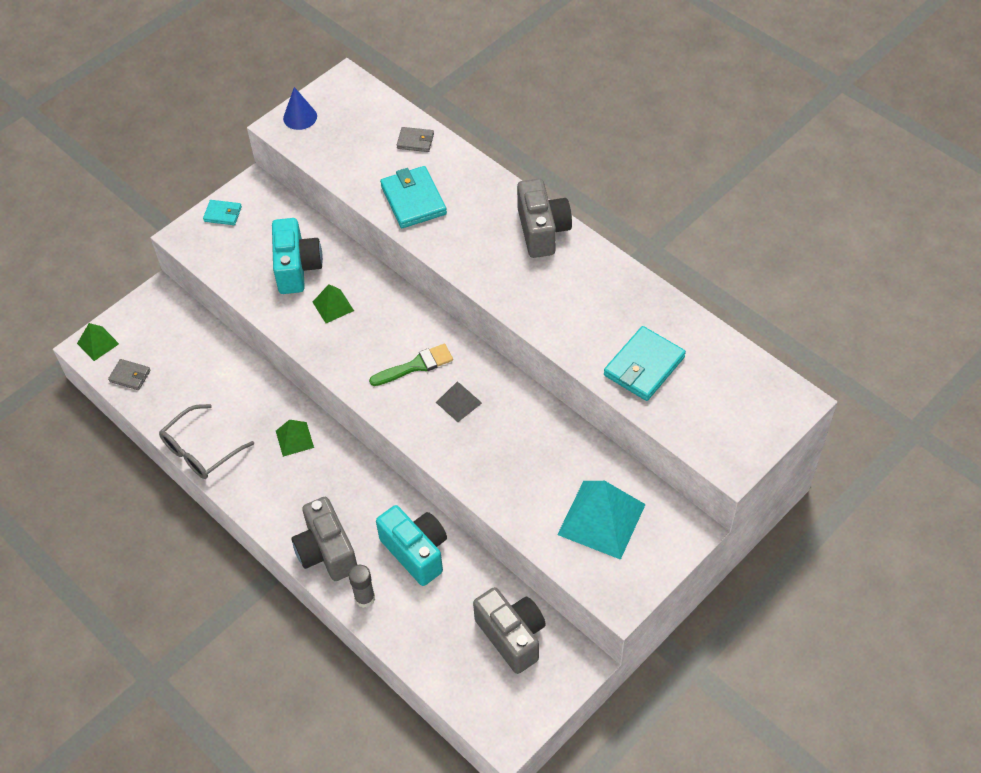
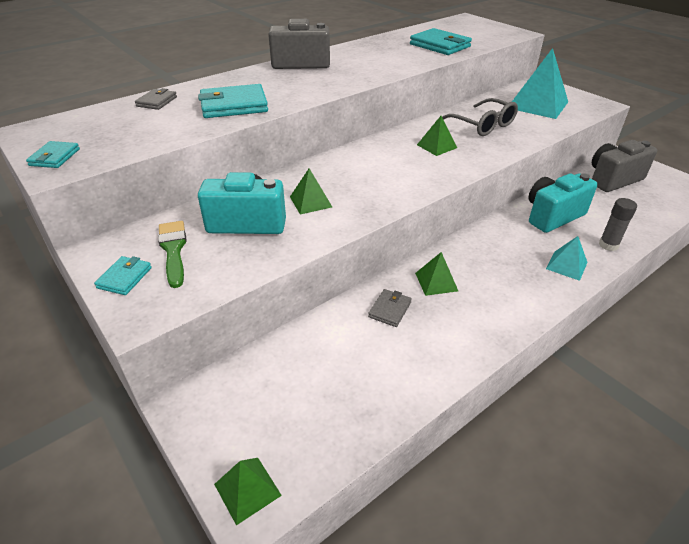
camera: 85 degrees left, 15 degrees down
grey wallet [108,359,151,390] -> grey wallet moved to [368,289,412,327]
grey glasses [159,404,254,479] -> grey glasses moved to [442,98,518,136]
blue cone [283,87,317,130] -> turquoise wallet [26,141,80,168]
grey camera [292,497,357,581] -> turquoise pyramid [546,236,588,281]
green brush [369,344,453,386] -> green brush moved to [158,221,187,288]
grey pyramid [436,382,482,422] -> green pyramid [417,116,457,156]

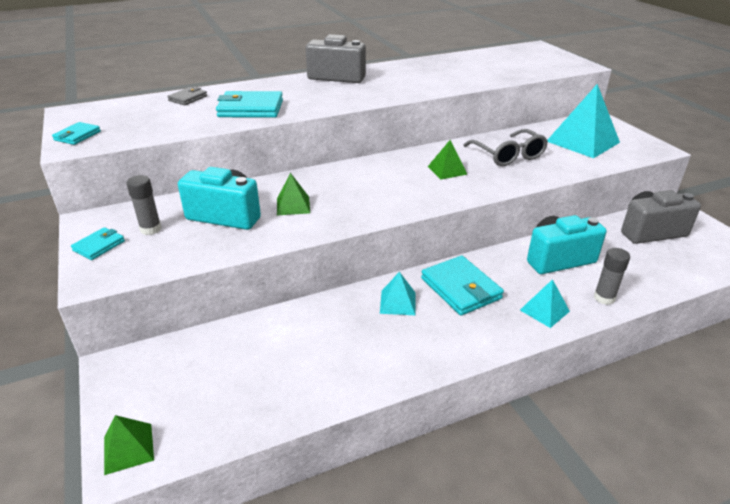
camera: 15 degrees right, 5 degrees down
green brush [158,221,187,288] -> grey glue stick [126,175,162,235]
grey wallet [368,289,412,327] -> none
turquoise wallet [410,28,472,55] -> turquoise wallet moved to [421,256,504,316]
green pyramid [415,252,458,296] -> turquoise pyramid [380,272,416,315]

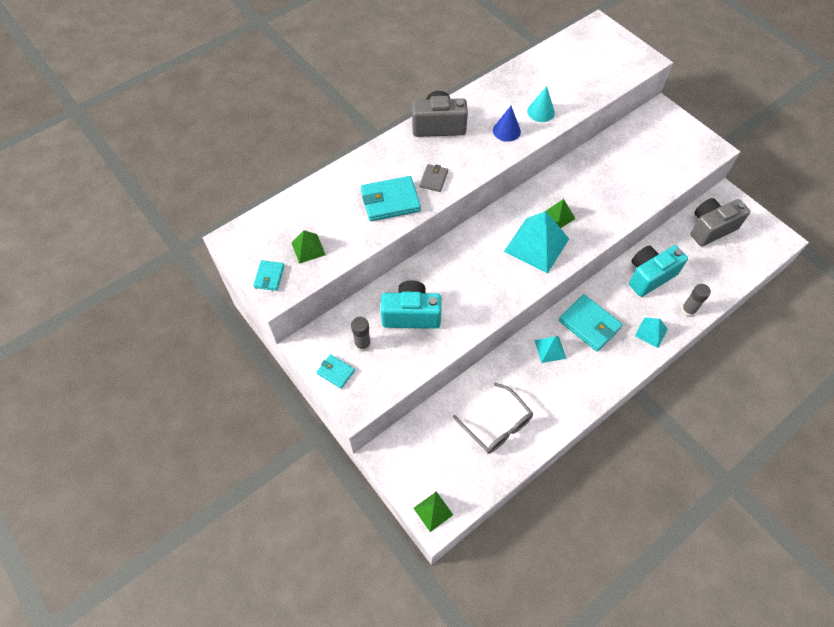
camera: 15 degrees left, 25 degrees up
turquoise wallet [71,227,125,260] -> turquoise wallet turned 75 degrees counterclockwise [317,354,355,389]
grey wallet [167,87,207,105] -> grey wallet moved to [420,164,448,192]
green pyramid [277,173,310,215] -> green pyramid moved to [291,230,326,264]
grey glasses [463,129,548,166] -> grey glasses moved to [453,383,533,454]
turquoise pyramid [548,84,620,158] -> turquoise pyramid moved to [504,211,569,274]
none -> blue cone [493,106,521,142]
none -> turquoise cone [527,86,555,122]

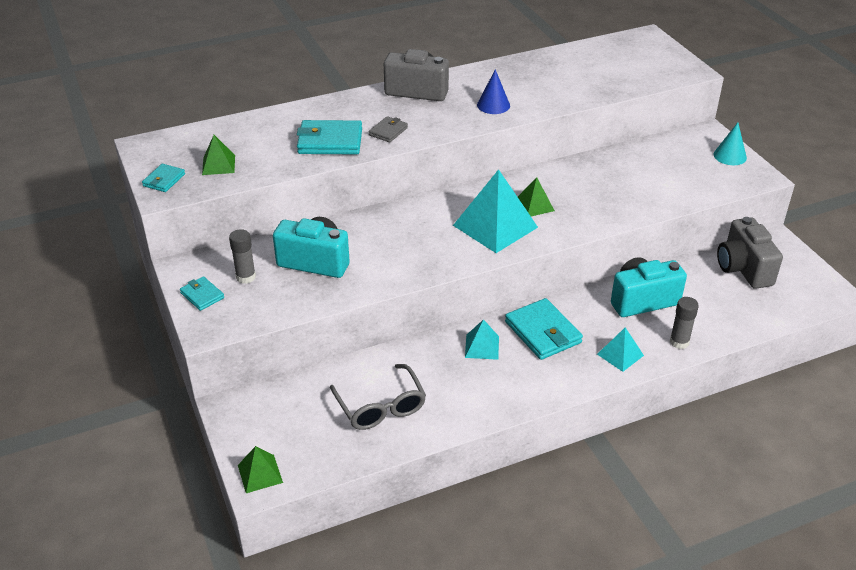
camera: 15 degrees right, 20 degrees down
turquoise cone [527,86,555,122] -> turquoise cone moved to [714,123,747,165]
grey camera [690,198,751,246] -> grey camera turned 90 degrees counterclockwise [717,217,783,289]

